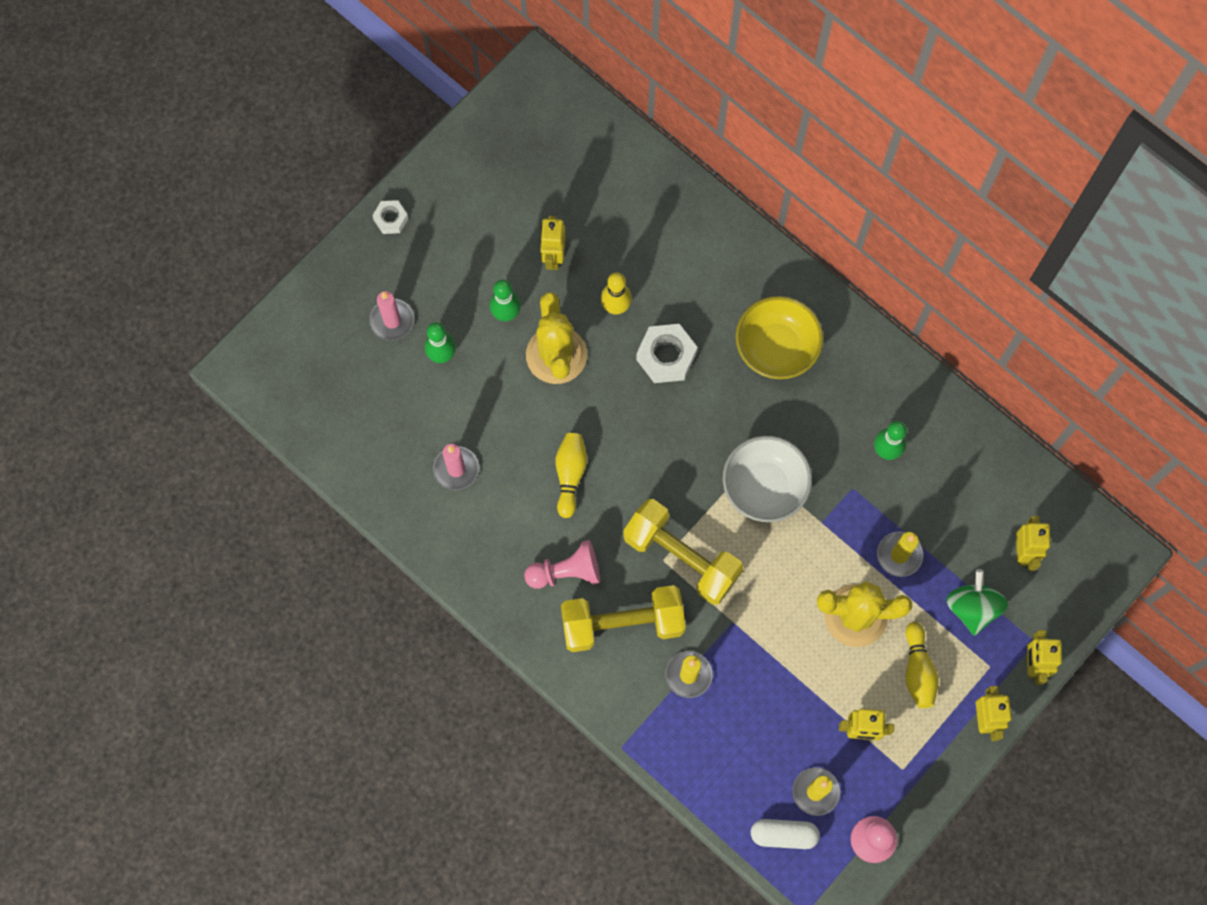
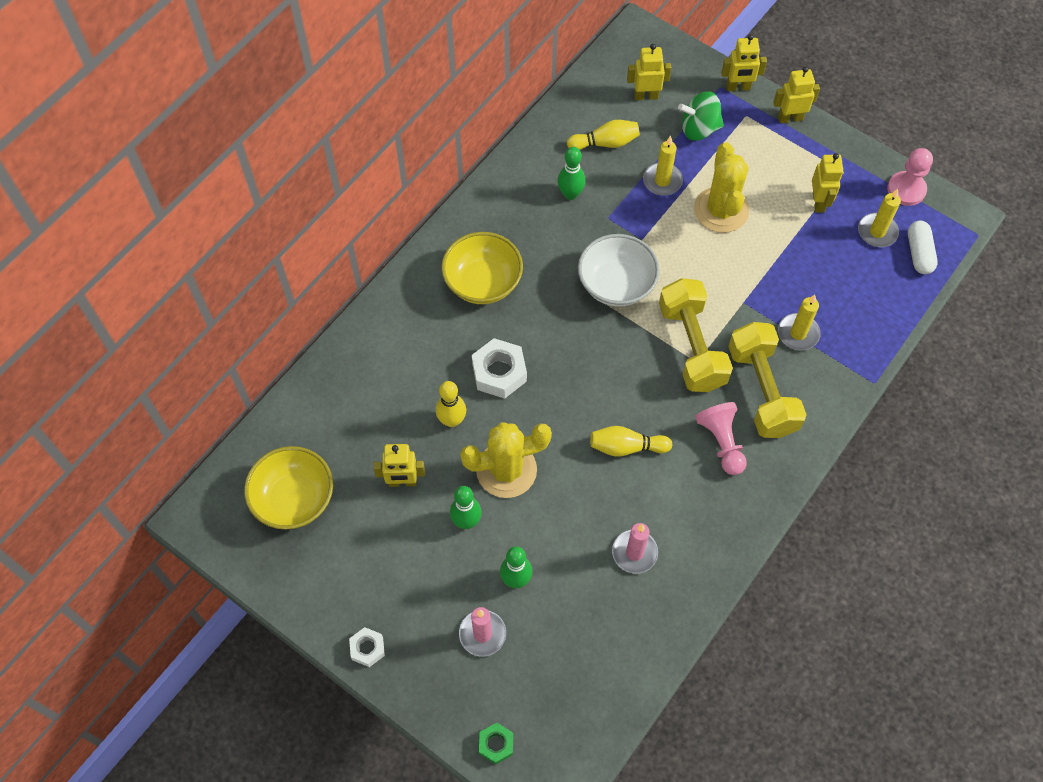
camera: 95 degrees left, 10 degrees down
yellow dumbbell [623,499,743,605] -> yellow dumbbell turned 45 degrees counterclockwise [659,278,733,392]
yellow bowling pin [905,622,939,708] -> yellow bowling pin moved to [567,120,640,150]
none -> yellow bowl [244,446,333,530]
none -> green nut [479,723,513,765]

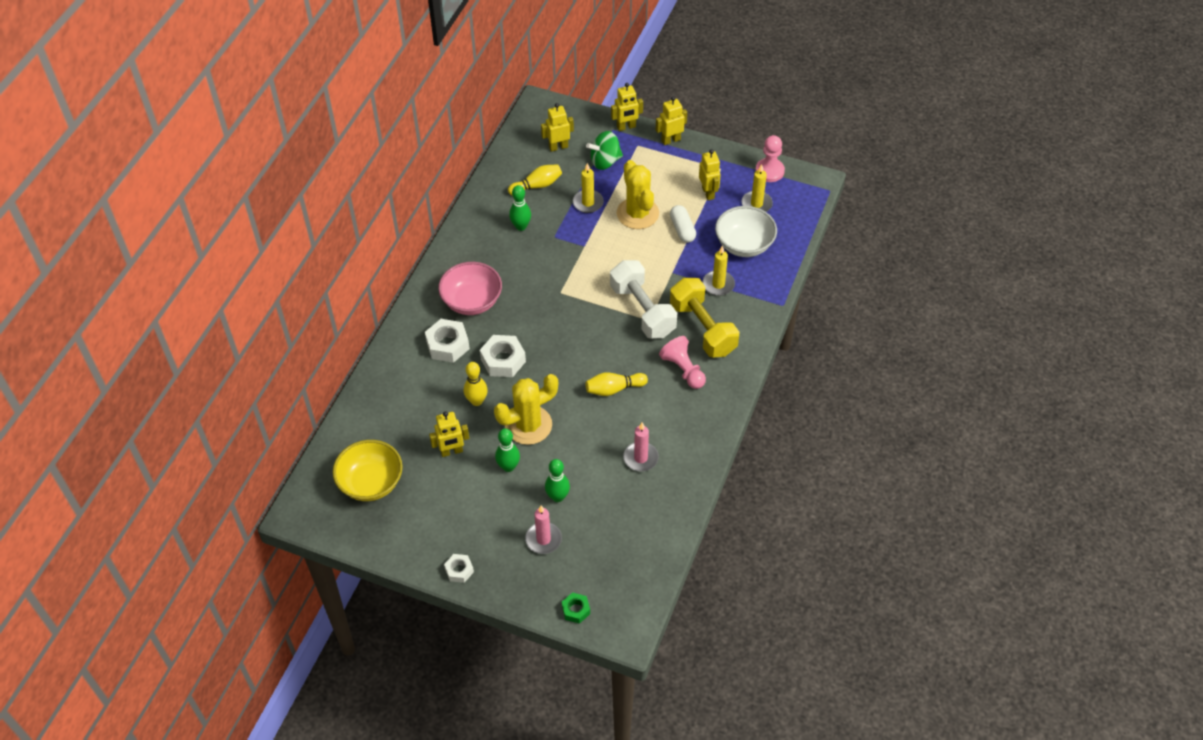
camera: 15 degrees left, 10 degrees down
yellow bowl [441,232,523,304] -> pink bowl [438,262,502,315]
white bowl [578,234,660,307] -> white bowl moved to [715,206,777,257]
yellow dumbbell [659,278,733,392] -> white dumbbell [610,260,677,339]
white capsule [908,221,938,274] -> white capsule moved to [670,205,696,243]
none -> white nut [425,319,470,363]

